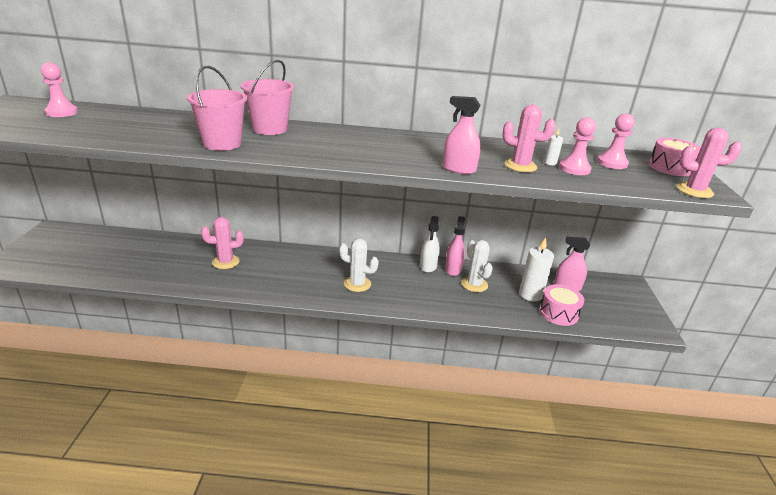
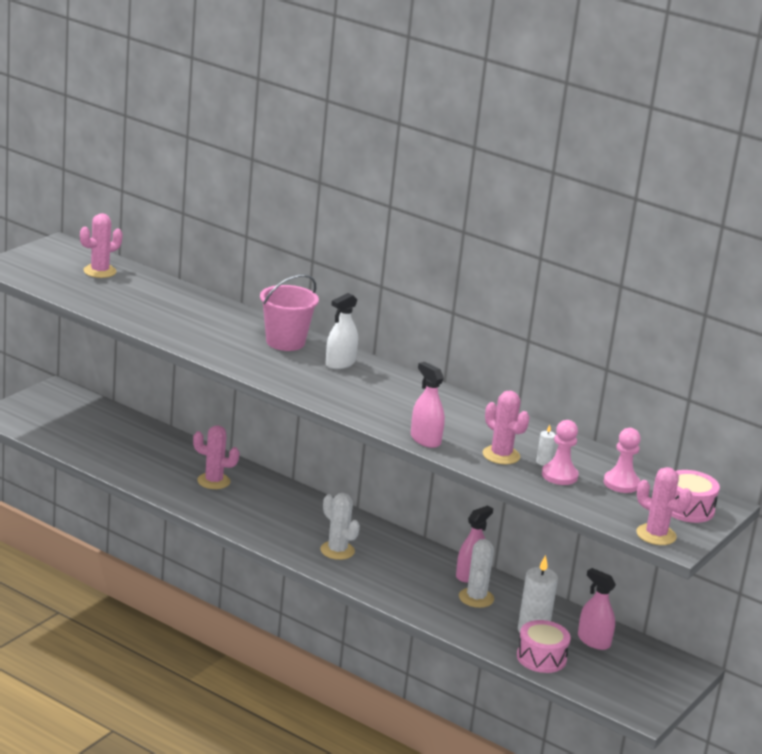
camera: 30 degrees right, 5 degrees down
pink pawn [41,62,78,117] -> pink cactus [80,213,123,278]
pink bucket [187,66,247,151] -> none
white spray bottle [420,216,440,273] -> white spray bottle moved to [326,293,358,369]

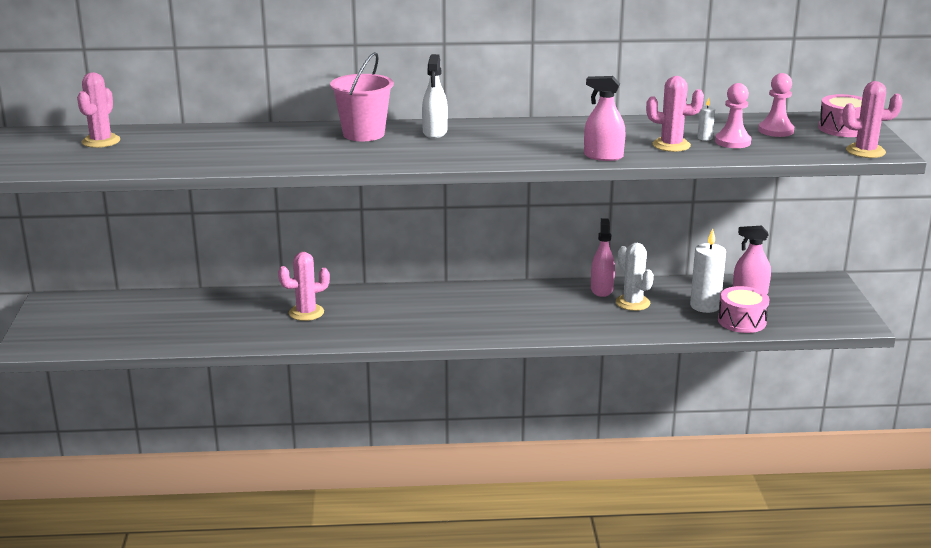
camera: 35 degrees left, 0 degrees up
white cactus [320,493,360,560] -> none

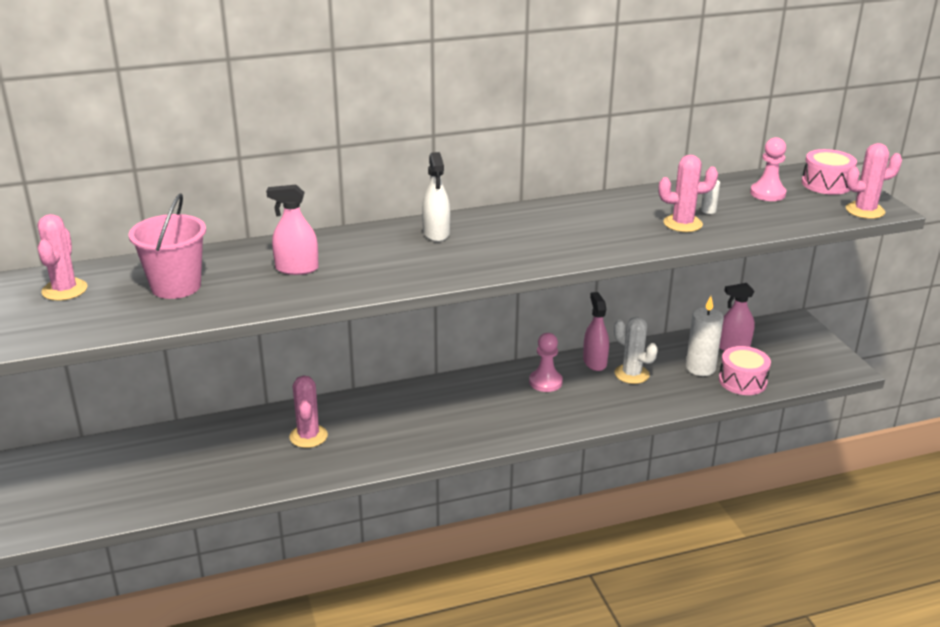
camera: 15 degrees left, 5 degrees up
pink cactus [278,252,330,321] -> pink cactus turned 60 degrees counterclockwise [289,375,328,448]
pink bucket [330,52,394,141] -> pink bucket moved to [129,193,206,299]
pink spray bottle [584,76,626,161] -> pink spray bottle moved to [266,185,319,275]
pink pawn [715,83,751,148] -> pink pawn moved to [529,333,563,392]

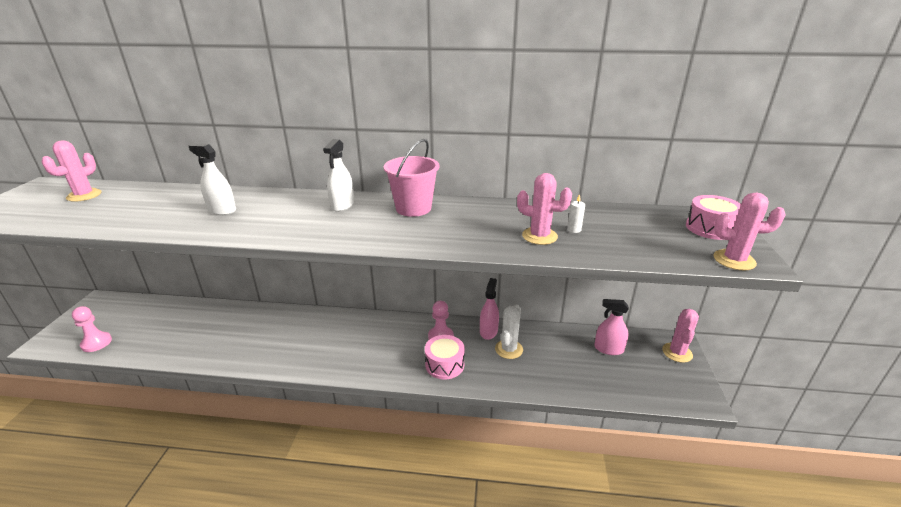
camera: 25 degrees right, 0 degrees up
pink bucket [129,193,206,299] -> pink bucket moved to [384,139,439,217]
pink spray bottle [266,185,319,275] -> white spray bottle [189,144,236,215]
pink cactus [289,375,328,448] -> pink cactus moved to [662,309,699,363]
white cactus [614,317,658,384] -> white cactus turned 45 degrees clockwise [495,304,523,359]
white candle [686,296,724,376] -> none
pink drum [719,346,771,395] -> pink drum moved to [425,335,465,379]
pink pawn [750,137,787,201] -> pink pawn moved to [72,306,112,352]

